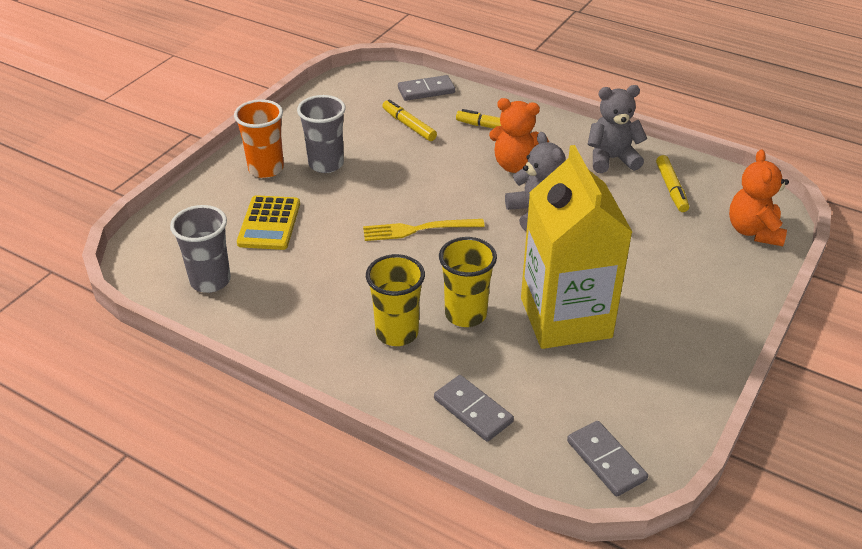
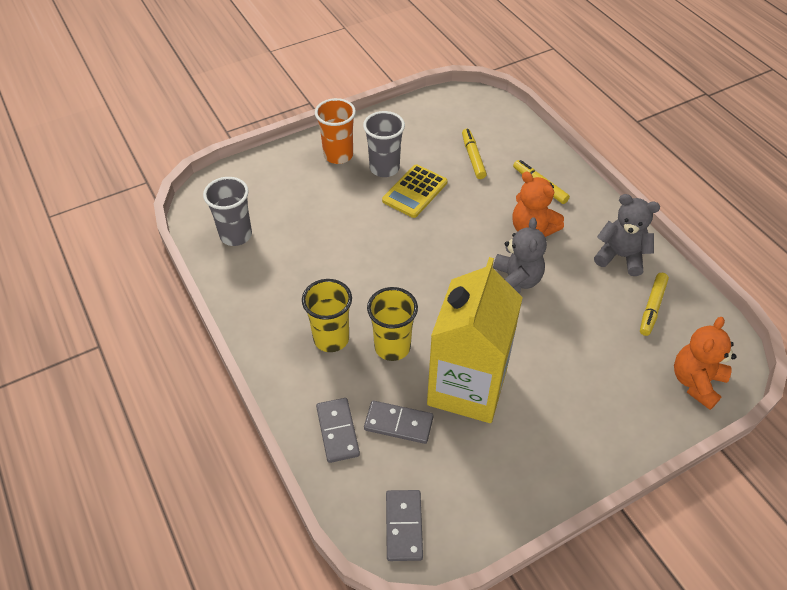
camera: 30 degrees right, 10 degrees up
yellow calculator [237,195,300,250] -> yellow calculator moved to [382,165,448,218]
yellow fork [363,219,485,241] -> none
grey domino [398,75,455,101] -> grey domino moved to [364,401,433,444]

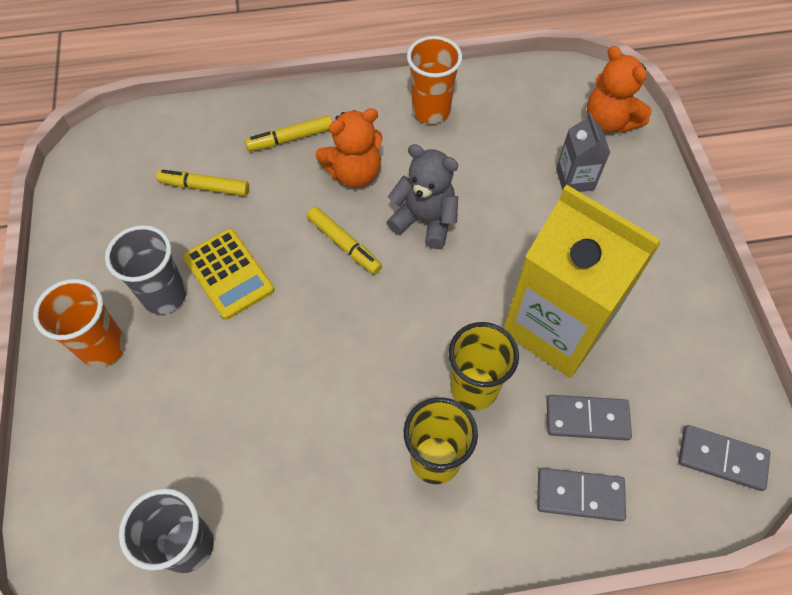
camera: 70 degrees left, 10 degrees up
grey domino [364,401,433,444] -> grey domino turned 60 degrees clockwise [547,395,632,441]
grey teddy bear [594,194,660,276] -> orange cup [407,36,462,124]
yellow marker [640,273,669,336] -> yellow marker moved to [307,207,382,274]
none -> grey carton [556,113,610,192]

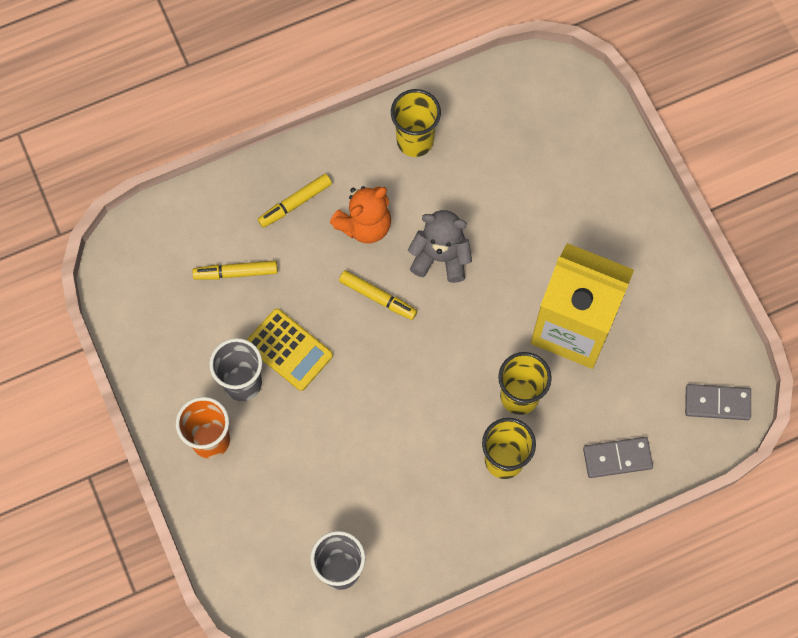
camera: 15 degrees left, 10 degrees up
orange cup [407,36,462,124] -> yellow cup [391,89,441,157]
grey domino [547,395,632,441] -> none
grey carton [556,113,610,192] -> none
orange teddy bear [587,46,652,133] -> none

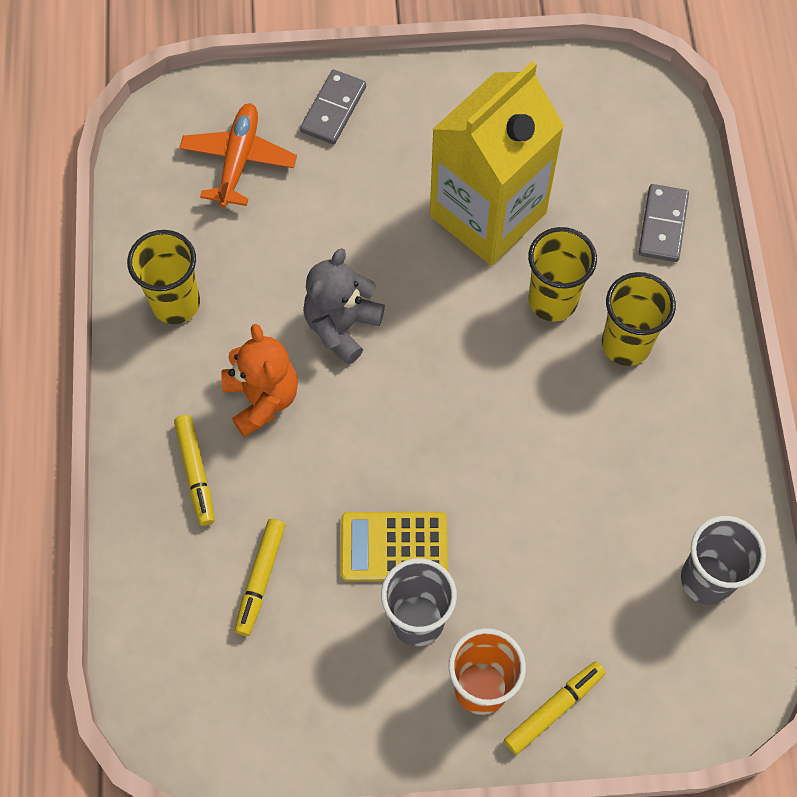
camera: 70 degrees left, 5 degrees down
yellow calculator [247,308,333,391] -> yellow calculator turned 150 degrees counterclockwise [341,512,448,581]
yellow marker [339,270,417,320] -> yellow marker moved to [504,661,606,755]
grey domino [685,384,751,420] -> grey domino moved to [300,69,366,144]
none -> orange plane [179,103,297,208]

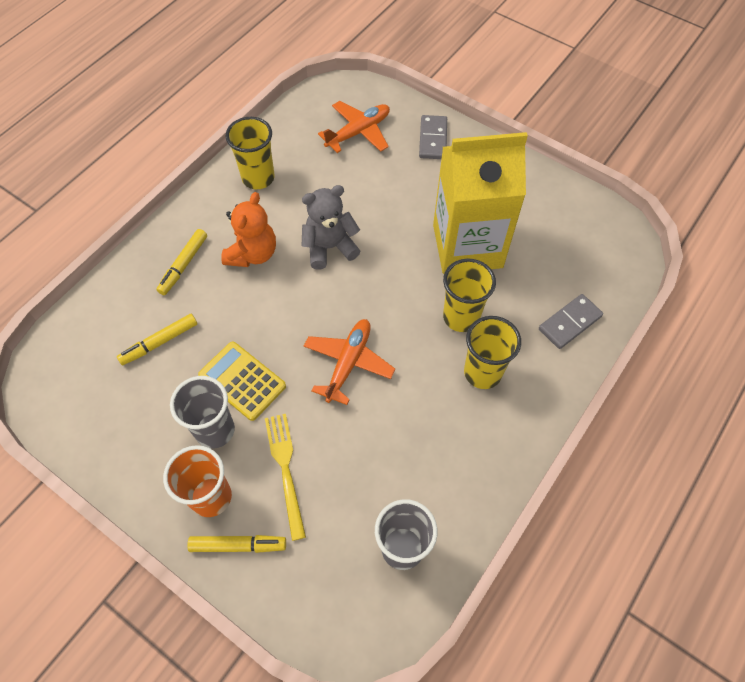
camera: 40 degrees right, 5 degrees down
grey domino [300,69,366,144] -> grey domino turned 60 degrees counterclockwise [419,115,447,159]
none -> yellow fork [265,414,306,541]
none -> orange plane [304,319,395,405]

